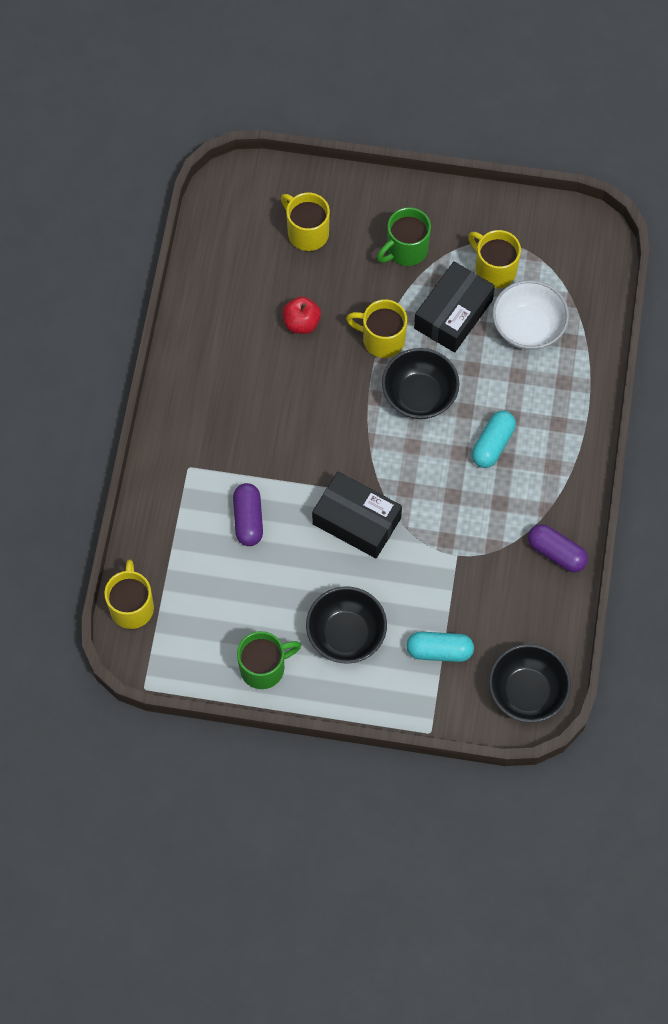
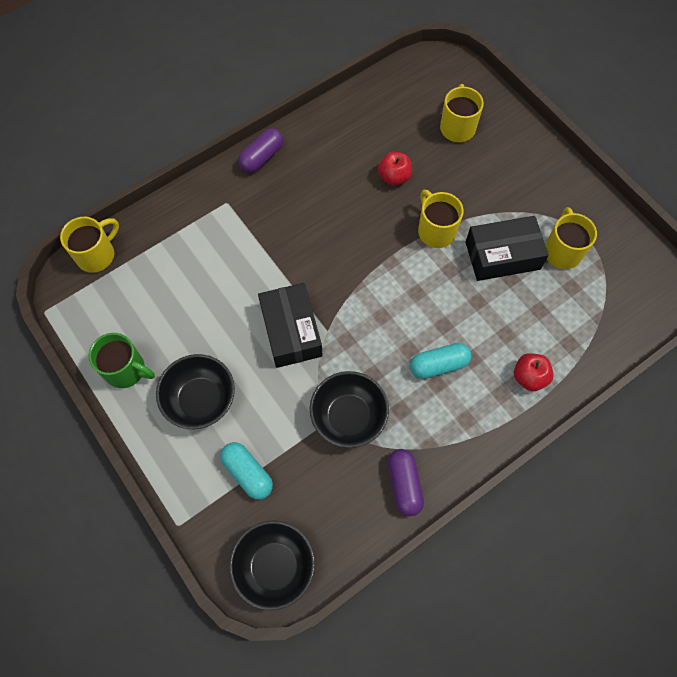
camera: 45 degrees right, 0 degrees up
purple capsule [233,483,263,546] -> purple capsule moved to [238,128,283,173]
green mug [377,207,431,266] -> none
black bowl [382,348,460,419] -> black bowl moved to [310,371,389,448]
white bowl [492,280,569,350] -> none
none -> red apple [514,353,554,391]

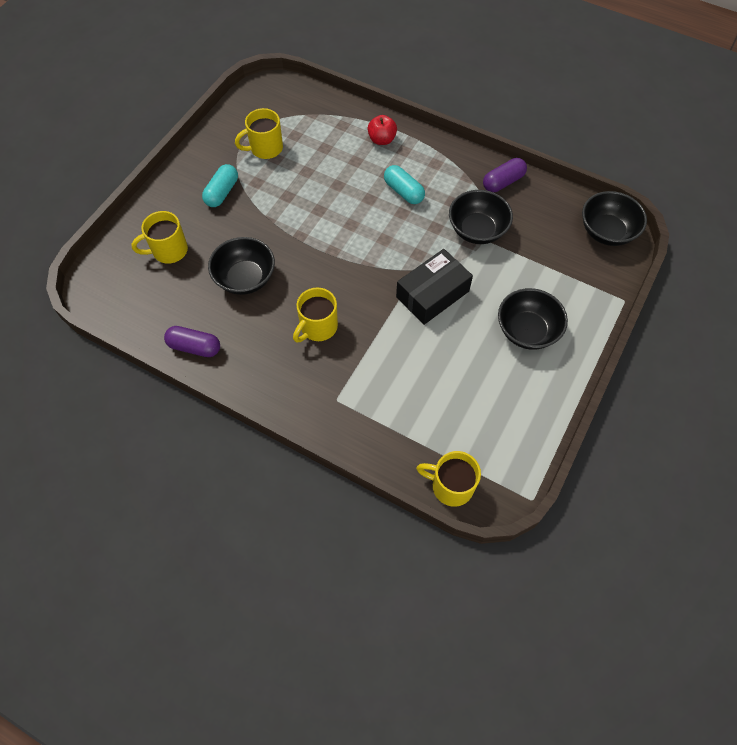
camera: 115 degrees left, 5 degrees down
green mug [89,333,155,388] -> none
turquoise capsule [220,442,273,500] -> turquoise capsule moved to [202,164,238,207]
purple capsule [238,128,283,173] -> purple capsule moved to [164,326,220,357]
red apple [378,152,412,186] -> black bowl [208,237,275,295]
yellow mug [418,190,464,248] -> yellow mug moved to [293,287,338,343]
black box [465,216,549,281] -> none

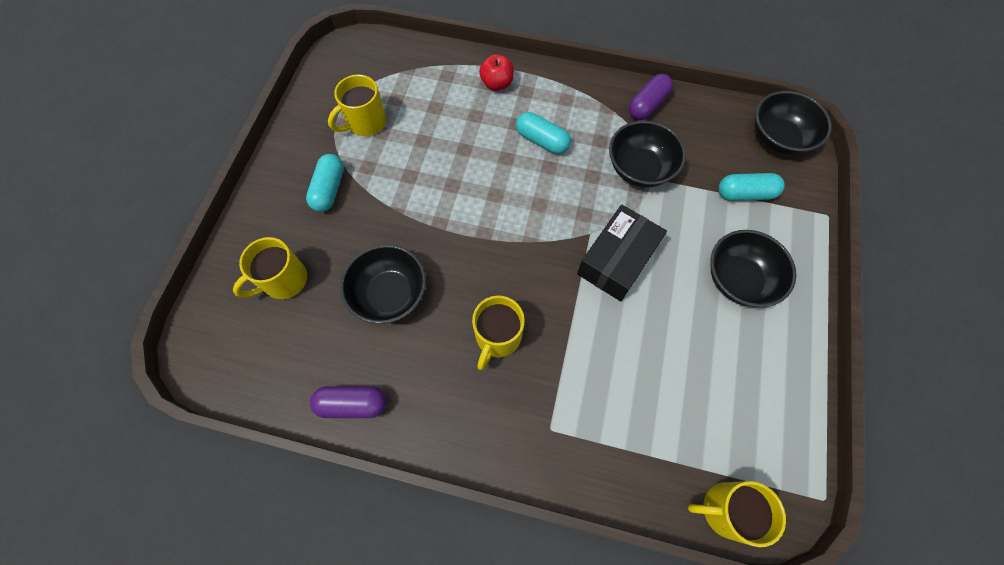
camera: 15 degrees left, 5 degrees up
none -> turquoise capsule [718,173,785,201]

